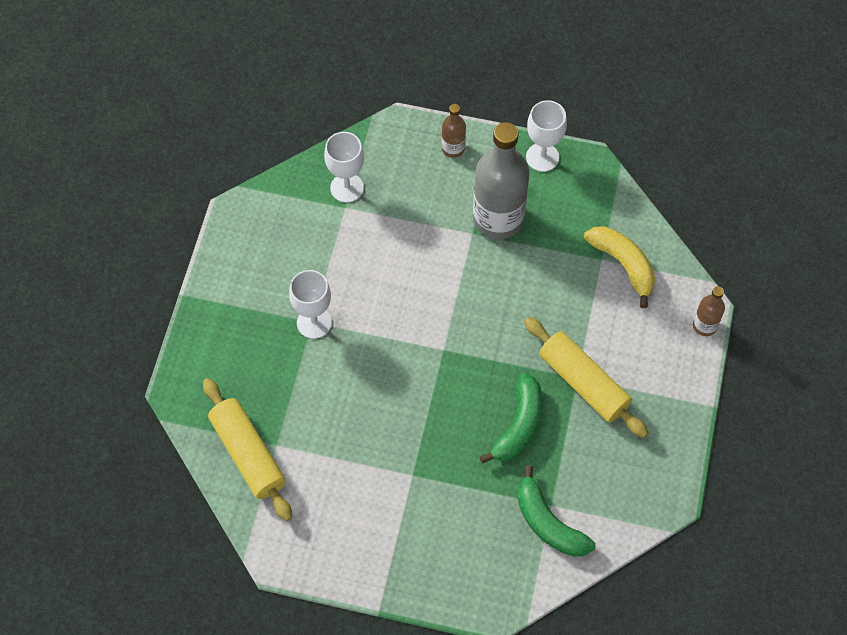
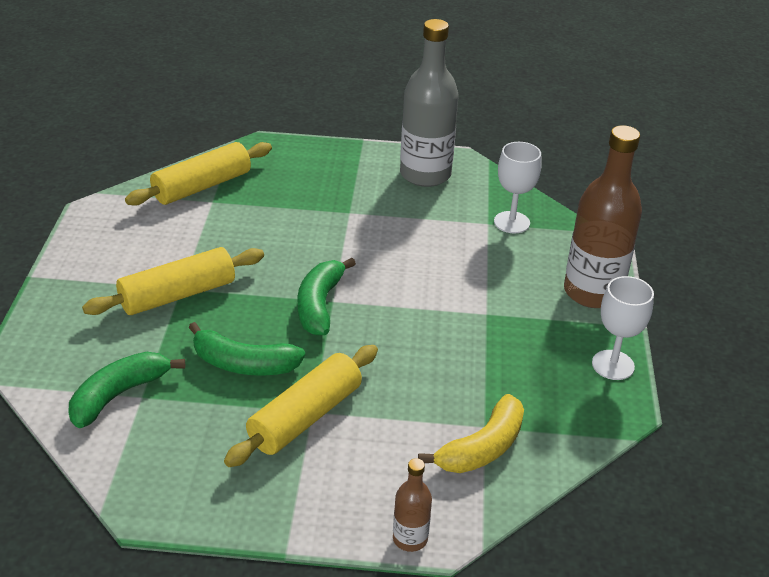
camera: 80 degrees right, 25 degrees down
white goblet [289,270,332,339] -> none
brown bottle [442,104,466,158] -> brown bottle [564,125,642,308], size x2.14
grey bottle [473,122,530,240] -> grey bottle moved to [400,19,459,187]
none -> yellow rolling pin [82,247,264,315]
none -> green banana [298,258,356,336]

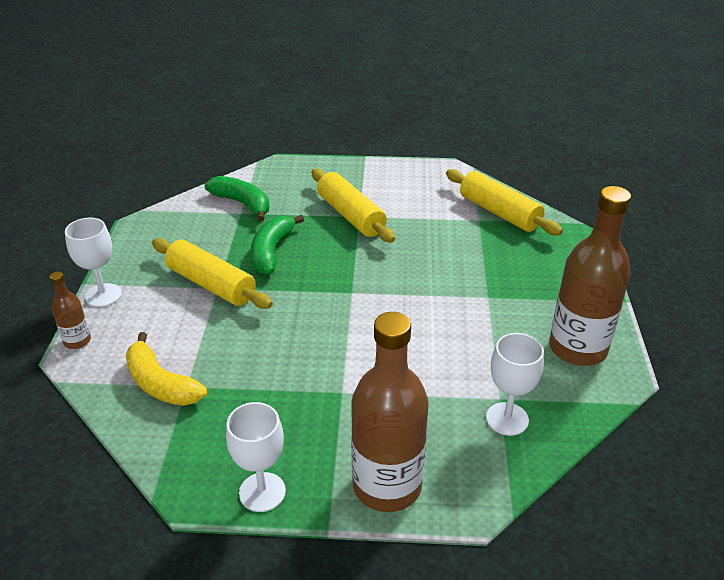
camera: 90 degrees right, 0 degrees up
green banana [298,258,356,336] -> none
grey bottle [400,19,459,187] -> brown bottle [549,186,631,366]
none -> white goblet [65,218,122,307]

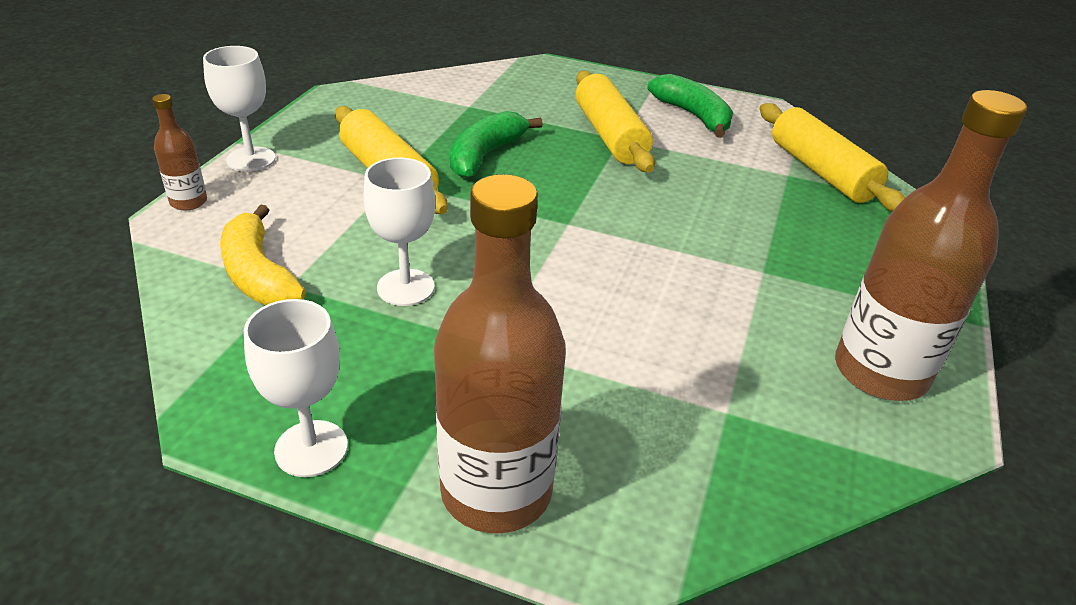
camera: 15 degrees right, 0 degrees up
green banana [205,176,269,222] -> green banana moved to [647,74,733,138]
white goblet [486,333,544,436] -> white goblet moved to [364,157,435,306]

